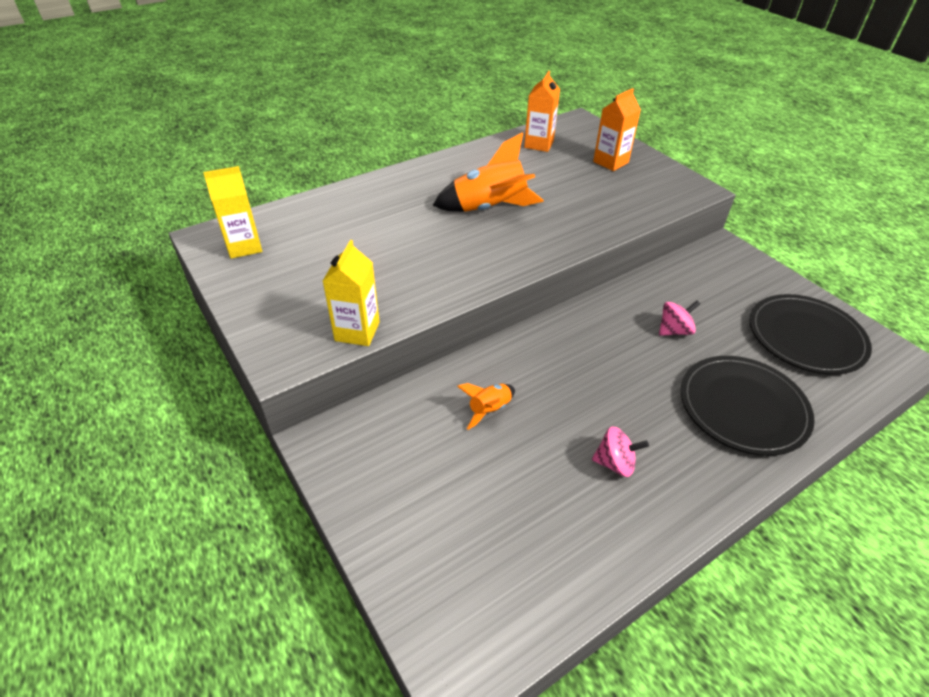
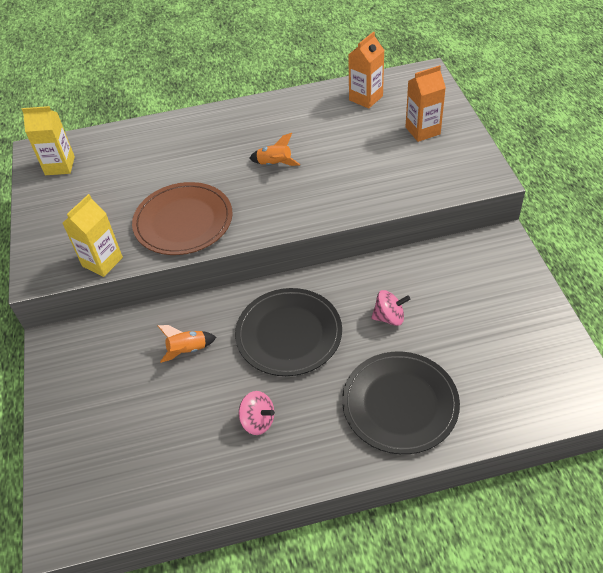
camera: 25 degrees right, 5 degrees up
orange rocket [433,132,544,212] -> orange rocket [249,133,300,166], size x0.51
black plate [749,294,872,375] -> black plate moved to [235,288,342,376]
none -> brown plate [132,182,232,255]

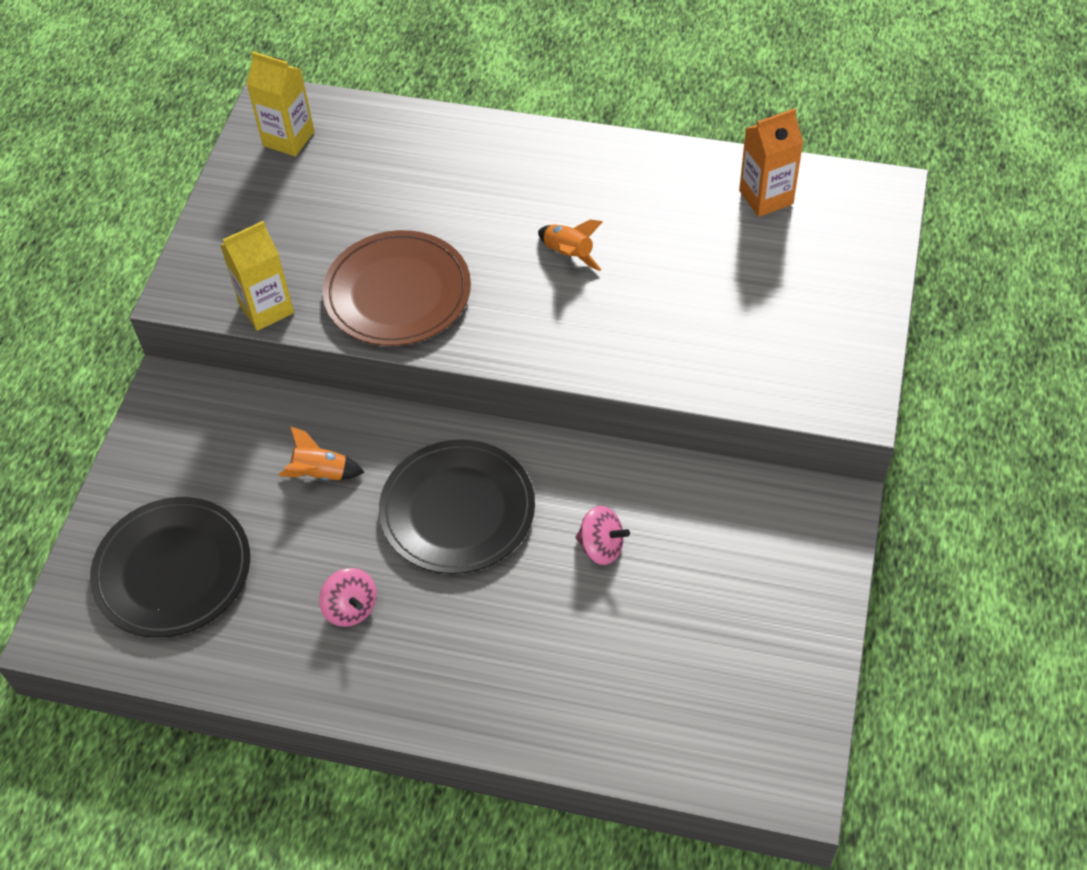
camera: 25 degrees right, 5 degrees up
black plate [342,352,460,454] -> black plate moved to [90,497,250,638]
orange carton [405,65,446,142] -> none

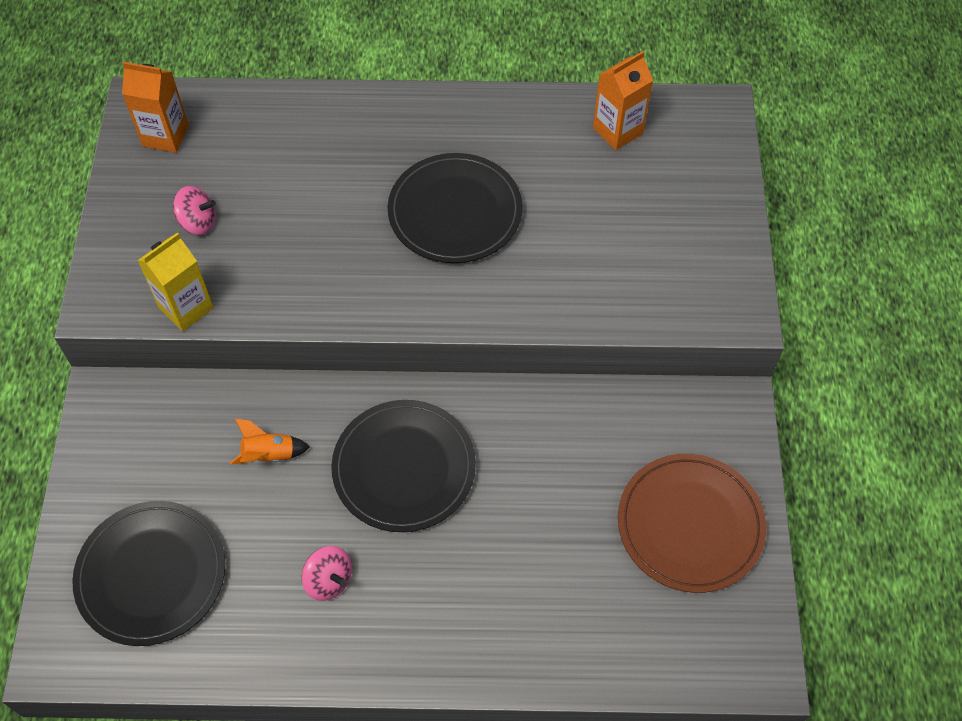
camera: 15 degrees left, 5 degrees up
yellow carton [246,51,314,156] -> orange carton [122,62,189,153]
brown plate [322,230,471,346] -> brown plate moved to [618,454,766,593]
orange rocket [538,220,603,271] -> black plate [388,153,523,263]
pink spinning top [575,506,630,565] -> pink spinning top moved to [173,186,216,235]

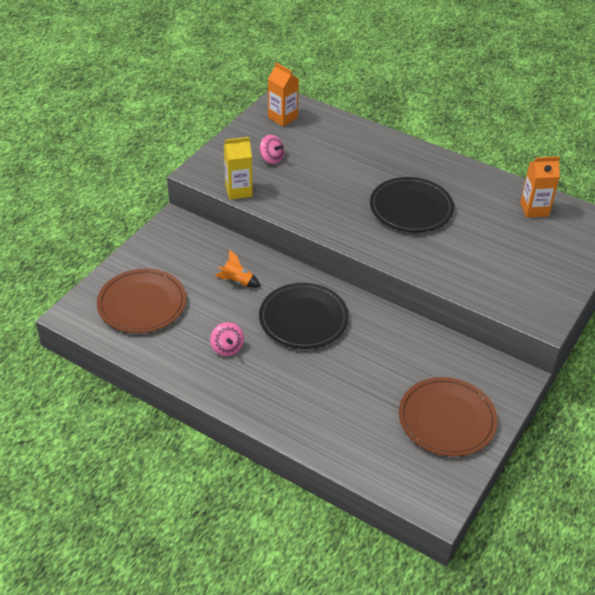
camera: 30 degrees right, 15 degrees down
black plate [72,501,225,646] -> brown plate [97,268,186,333]

